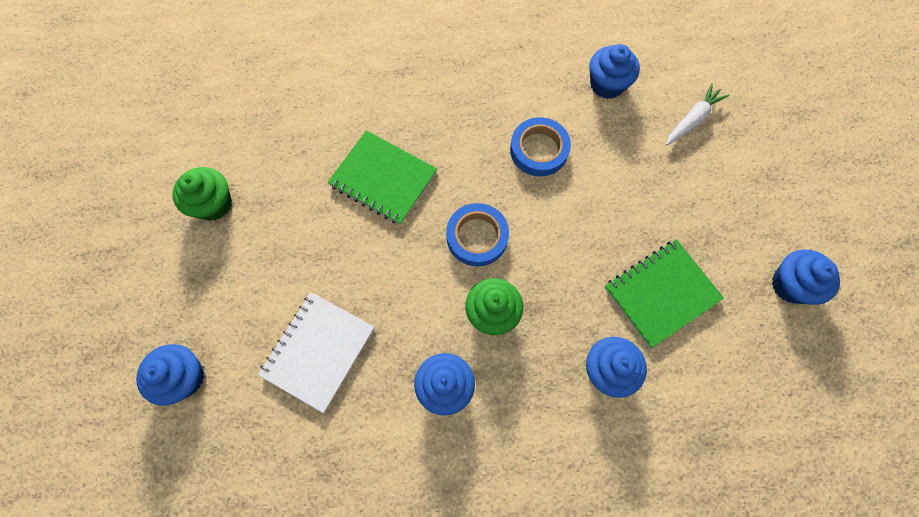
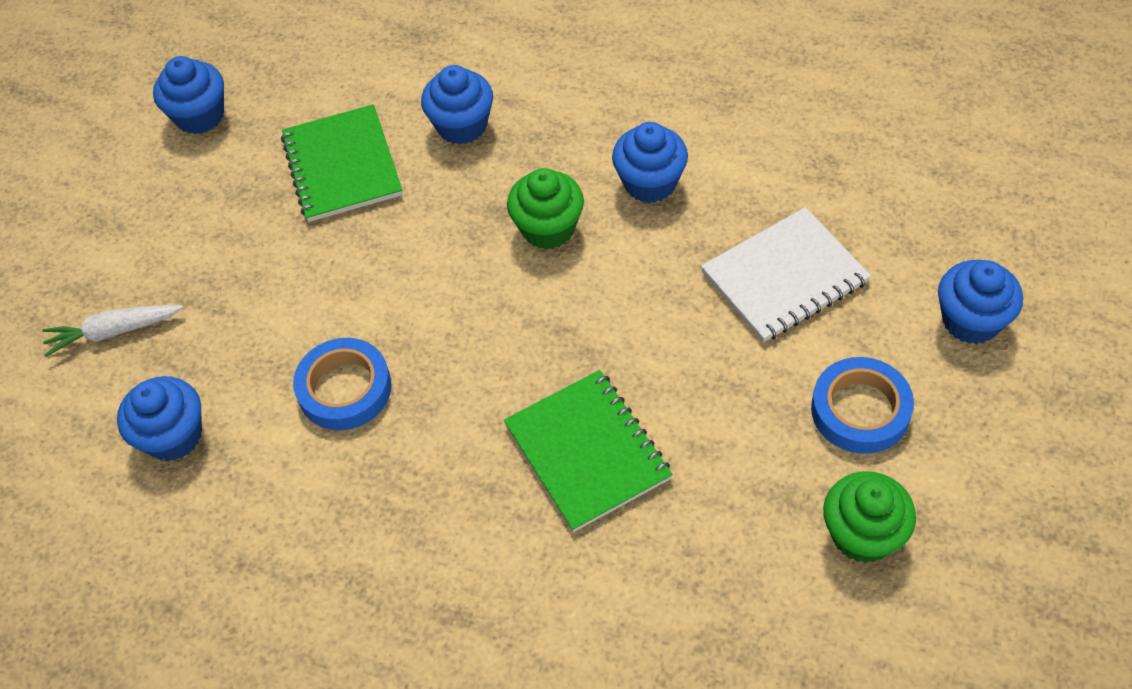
camera: 145 degrees left, 15 degrees down
blue tape [446,203,509,267] -> blue tape moved to [811,357,914,454]
green notebook [605,239,724,348] -> green notebook turned 75 degrees clockwise [281,104,403,222]

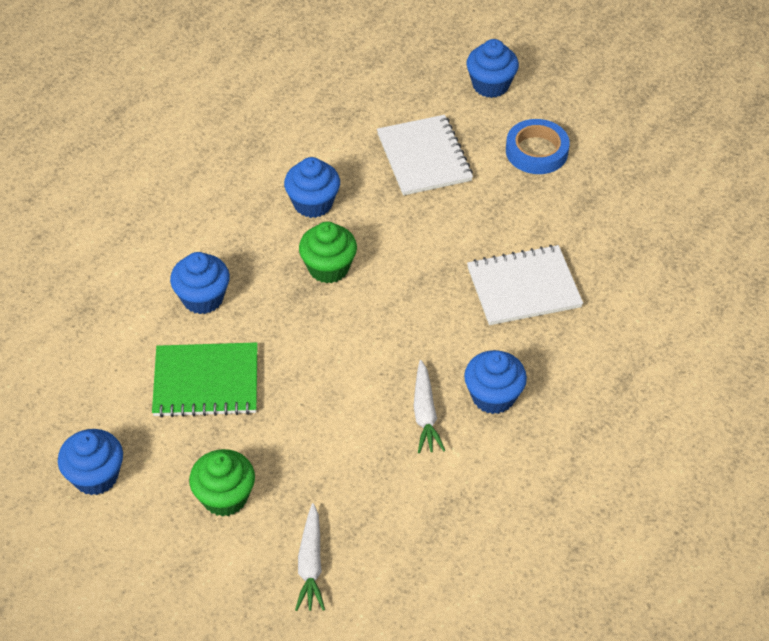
camera: 80 degrees left, 5 degrees down
blue cupcake [117,376,202,461] -> blue cupcake moved to [464,350,527,414]
blue tape [293,338,392,430] -> white carrot [414,360,445,453]
green notebook [504,370,673,532] -> white notebook [467,245,583,325]
green cupcake [823,471,916,563] -> green cupcake moved to [189,449,255,517]

